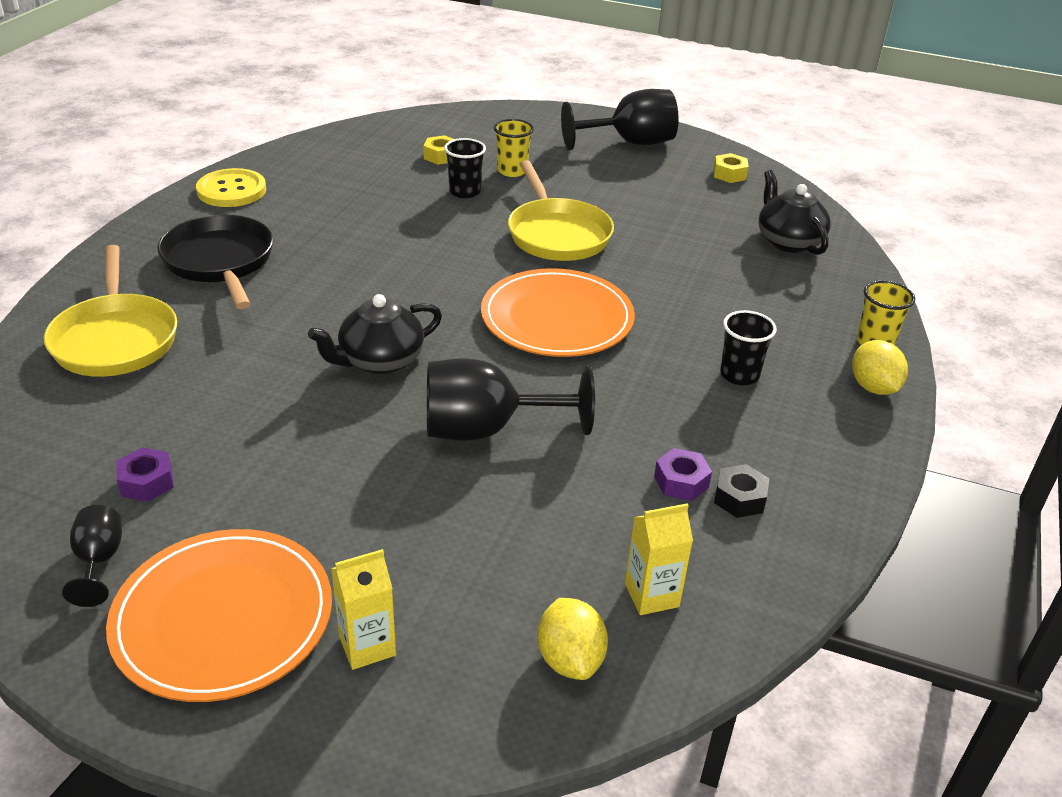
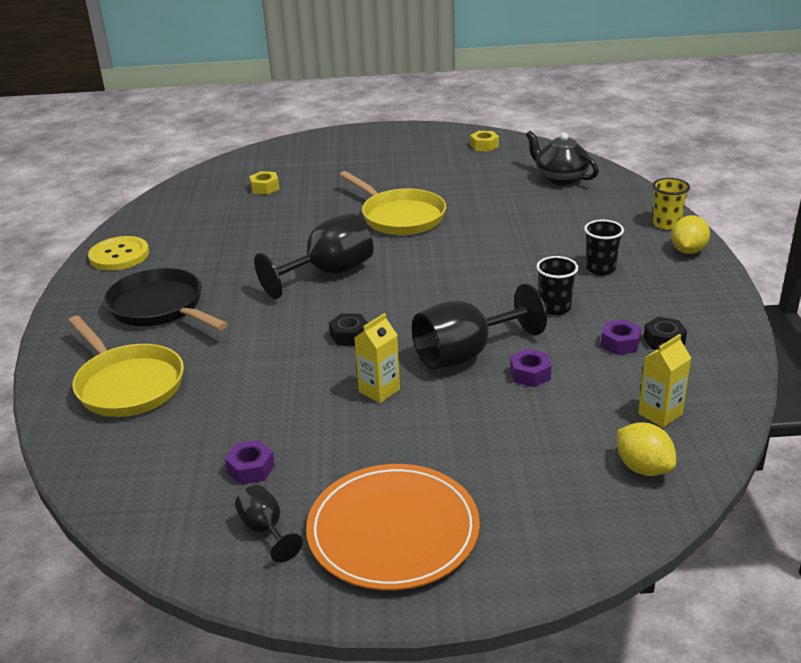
camera: 20 degrees left, 5 degrees down
black teapot [308,294,442,374] -> black nut [329,313,368,346]
yellow carton [331,549,396,670] -> yellow carton moved to [354,313,400,403]
black cup [444,138,486,198] -> black cup moved to [536,256,579,315]
orange plate [481,268,635,357] -> none
yellow cup [494,119,534,177] -> none
black goblet [561,89,679,150] -> black goblet moved to [254,213,373,299]
yellow lemon [852,340,908,395] -> yellow lemon turned 60 degrees clockwise [671,215,710,254]
none -> purple nut [510,349,552,387]

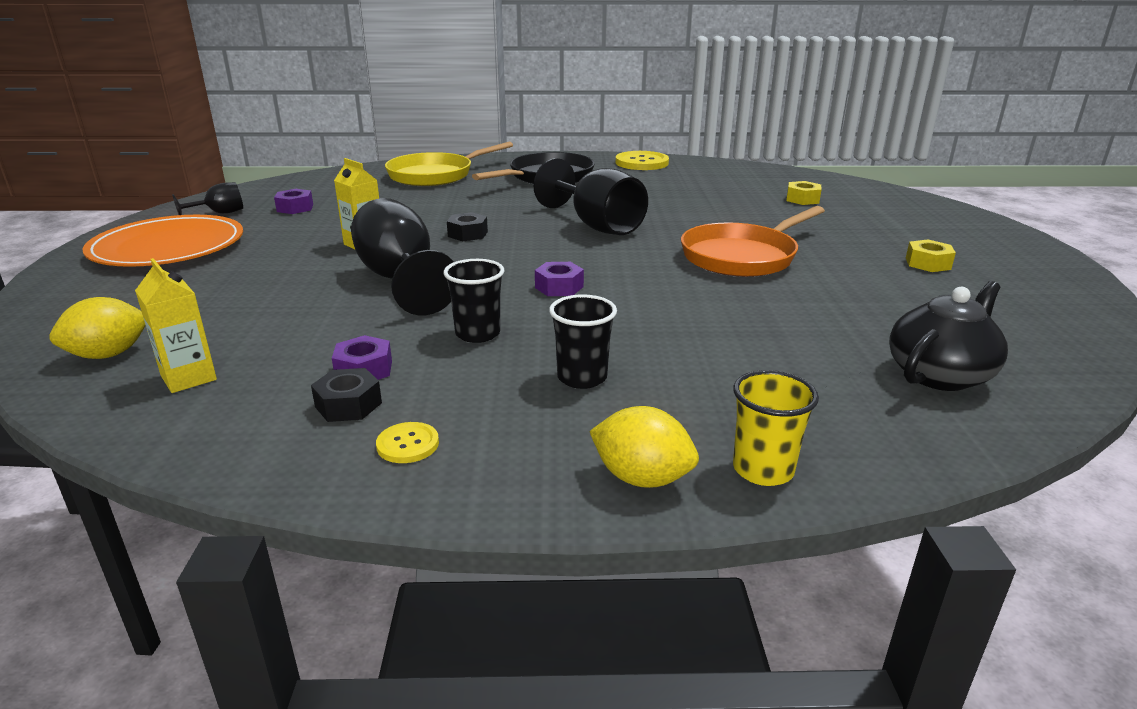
camera: 90 degrees right, 5 degrees down
yellow pan [340,171,446,235] -> orange pan [681,206,825,277]
yellow nut [470,131,499,152] -> yellow nut moved to [906,240,956,272]
purple nut [510,349,552,387] -> purple nut moved to [535,262,584,296]
none -> yellow button [376,422,439,463]

